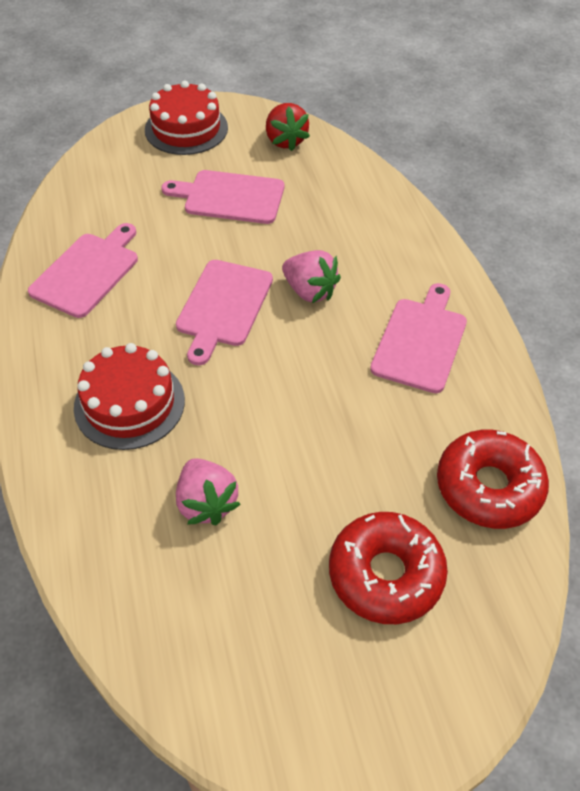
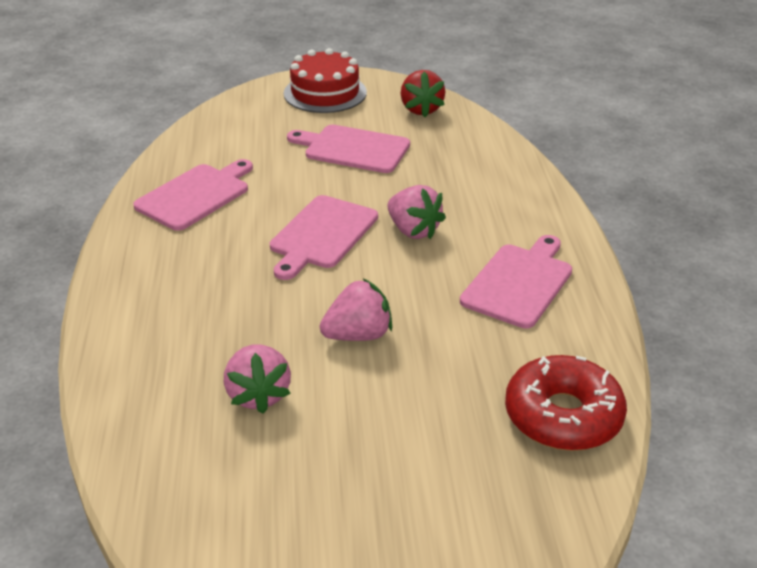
camera: 10 degrees right, 15 degrees down
red cake [74,343,185,450] -> none
red donut [329,512,448,624] -> none
none -> pink strawberry [320,278,392,341]

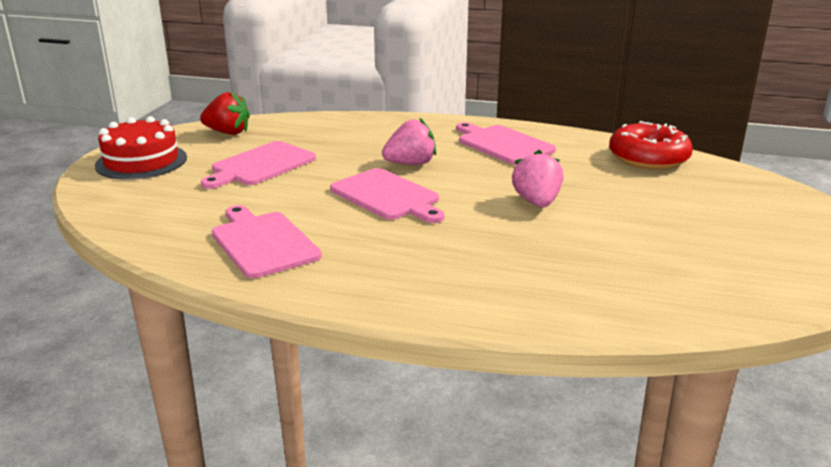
camera: 70 degrees left, 10 degrees down
pink strawberry [224,344,291,414] -> none

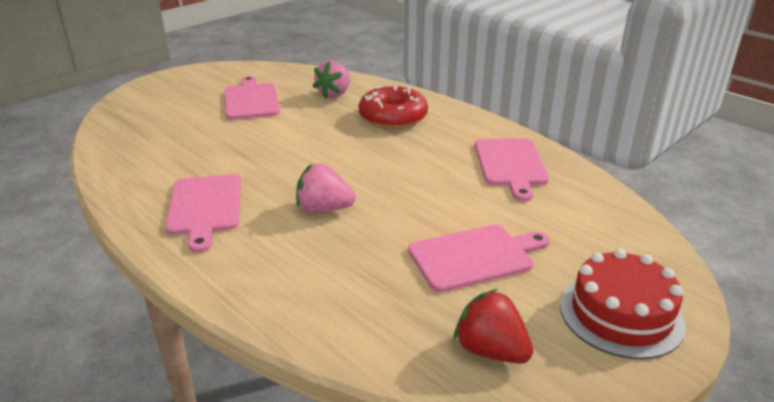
camera: 150 degrees left, 5 degrees up
pink cutting board [330,168,445,223] -> pink cutting board moved to [225,76,280,120]
pink strawberry [512,150,563,208] -> pink strawberry moved to [313,61,350,99]
red donut [609,121,693,170] -> red donut moved to [359,85,428,129]

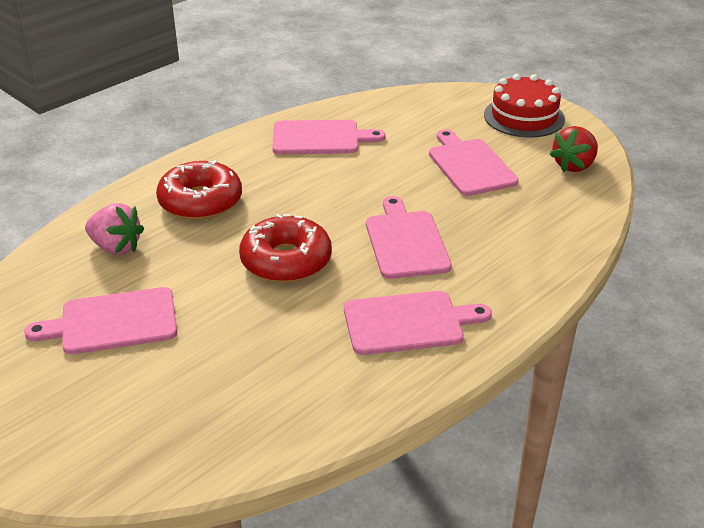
camera: 90 degrees left, 5 degrees up
pink strawberry [296,164,356,213] -> pink cutting board [366,196,452,279]
none -> red donut [239,214,332,283]

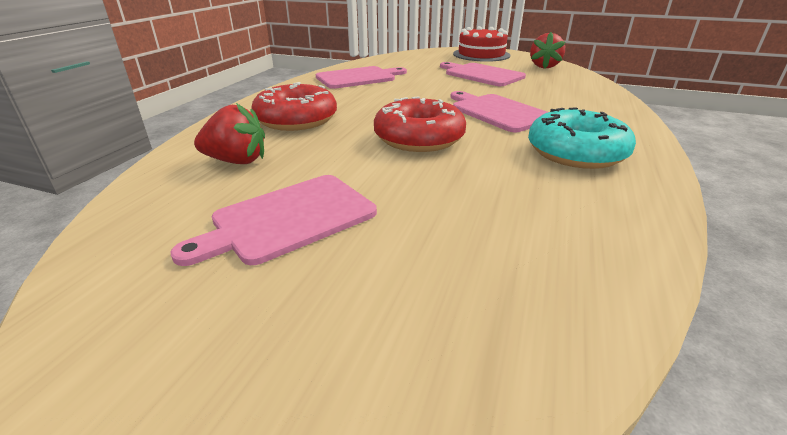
camera: 25 degrees left, 5 degrees down
pink strawberry [85,203,144,255] -> red strawberry [194,103,265,164]
pink cutting board [344,291,492,355] -> turquoise donut [528,107,636,169]

